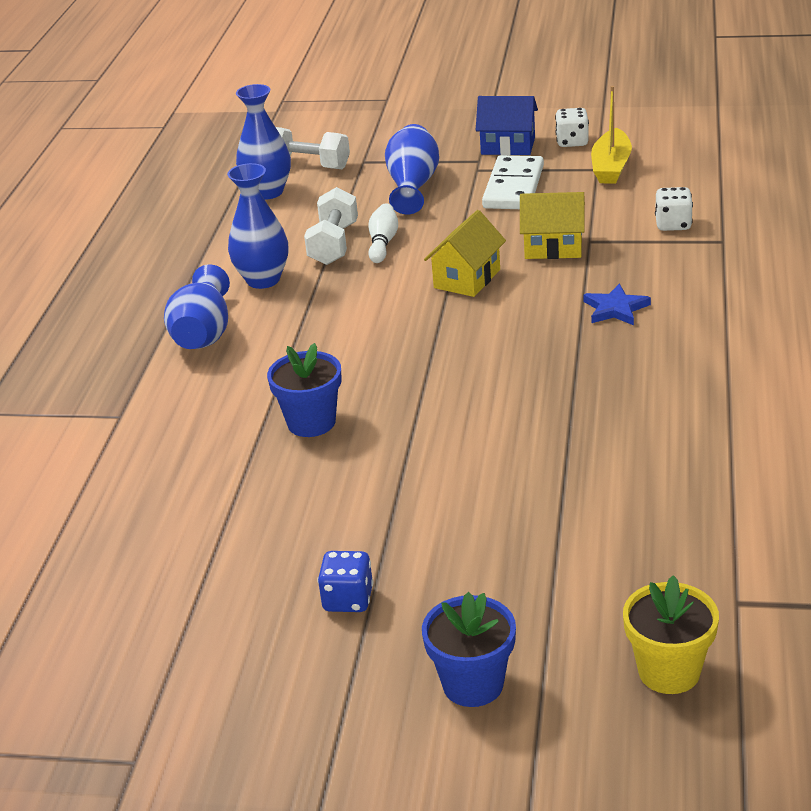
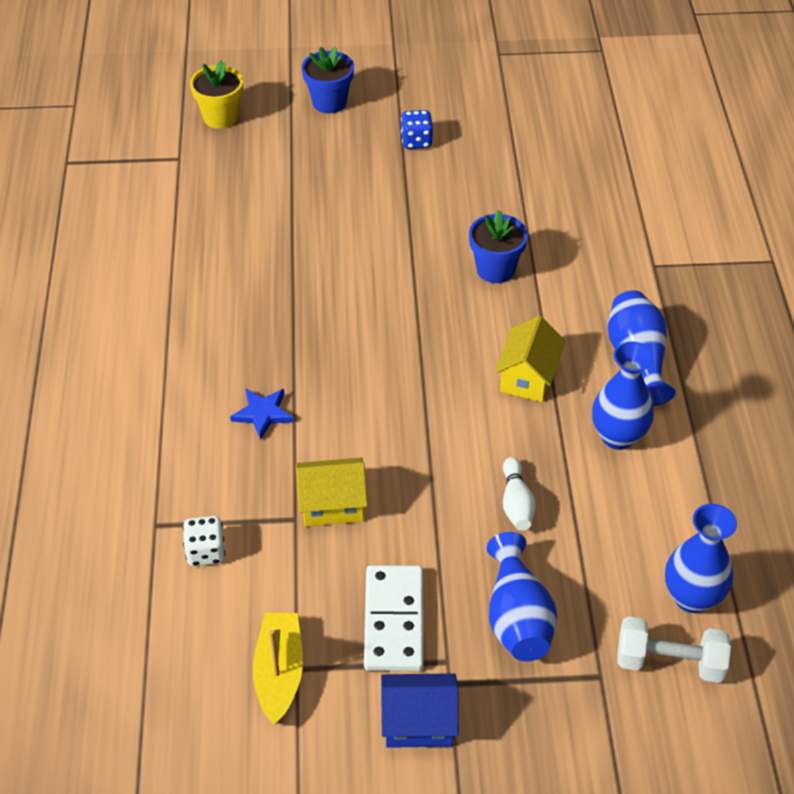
camera: 165 degrees right, 15 degrees up
white dumbbell [304,187,358,265] -> none
yellow house [424,210,506,297] -> yellow house moved to [495,316,565,402]
white dice [555,108,589,147] -> none

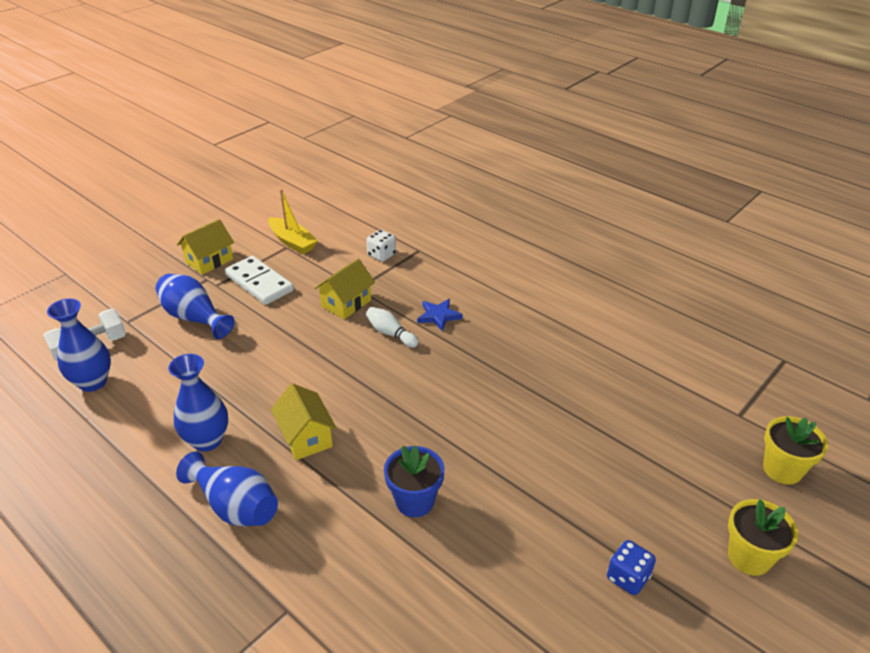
camera: 135 degrees right, 10 degrees down
blue flower pot [302,46,354,113] -> yellow flower pot [728,499,798,576]
blue house [381,673,459,748] -> yellow house [177,219,234,275]
white bowling pin [503,457,536,531] -> white bowling pin moved to [366,307,419,348]

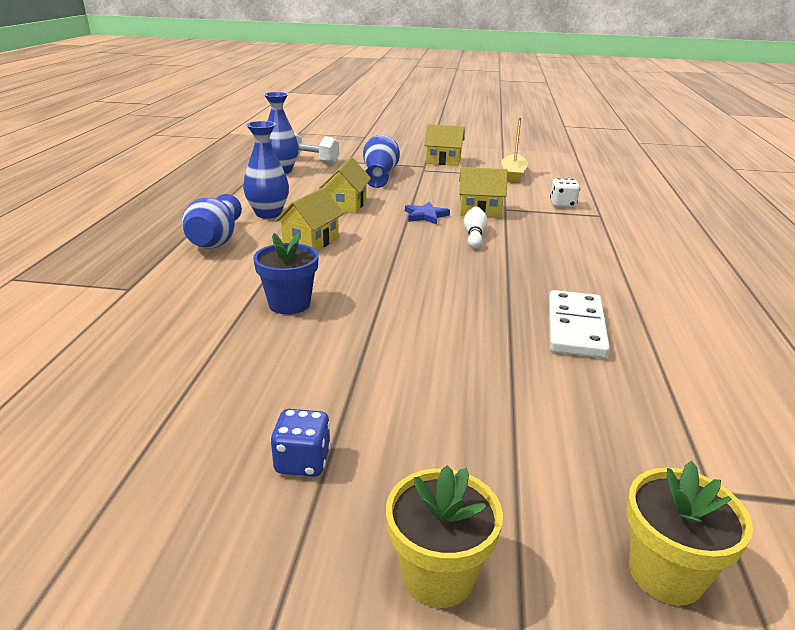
camera: 55 degrees right, 10 degrees down
white domino [225,256,294,305] -> white domino moved to [549,290,610,358]
blue star [417,299,463,331] -> blue star moved to [405,202,450,224]
none -> yellow house [319,157,371,214]

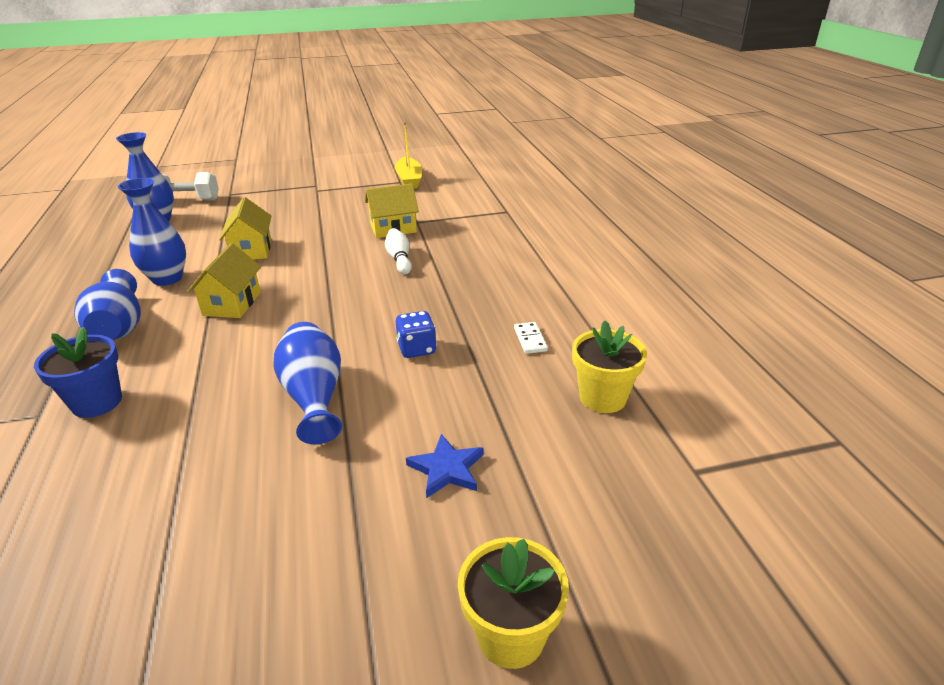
camera: 20 degrees left, 5 degrees up
blue flower pot [253,233,319,314] -> blue flower pot moved to [34,327,122,418]
blue dice [270,409,331,477] -> blue dice moved to [396,311,437,358]
blue vase [363,135,400,188] -> blue vase moved to [273,322,342,444]
blue star [405,202,450,224] -> blue star moved to [406,434,484,498]
yellow house [424,124,464,166] -> none
white domino [549,290,610,358] -> white domino [514,322,548,354], size x0.46
white dice [550,178,580,208] -> none
yellow flower pot [626,461,753,605] -> yellow flower pot moved to [572,321,647,413]

